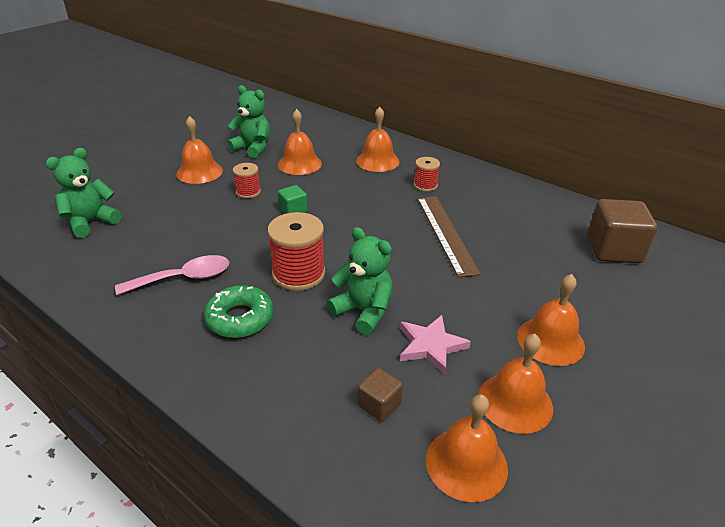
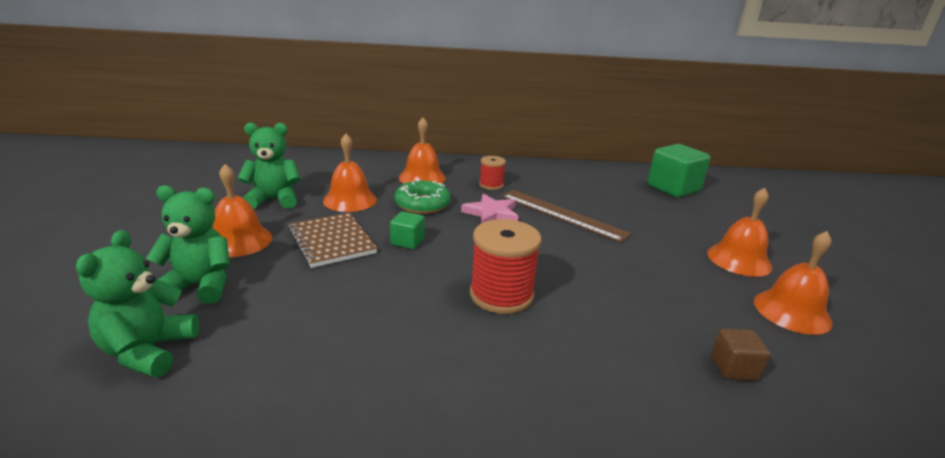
camera: 40 degrees left, 10 degrees down
pink spoon [115,255,229,295] -> none
green donut [204,285,273,338] -> green donut moved to [394,179,451,214]
red spool [233,163,261,198] -> brown notebook [288,213,377,268]
green teddy bear [327,227,393,335] -> green teddy bear moved to [146,185,230,304]
pink star [400,315,471,374] -> pink star moved to [461,193,518,223]
orange bell [426,394,508,502] -> none
brown cube [587,199,657,263] -> green cube [648,144,710,197]

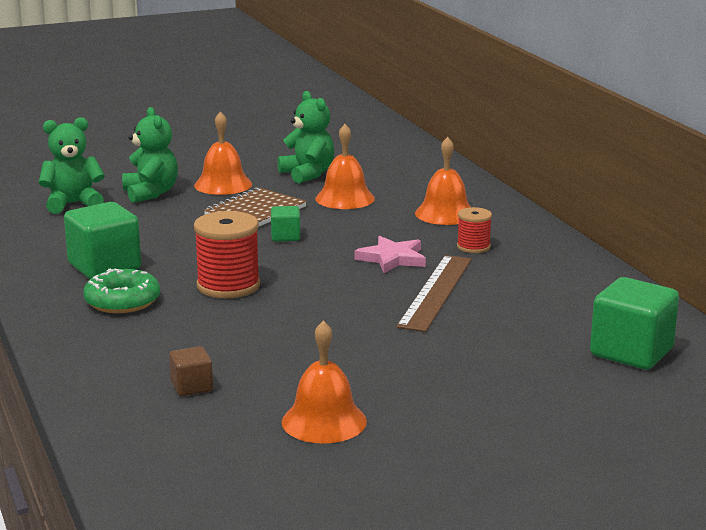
camera: 70 degrees right, 5 degrees down
green donut [394,179,451,214] -> green donut moved to [83,269,160,313]
orange bell [707,188,773,277] -> none
none -> green cube [64,202,141,279]

